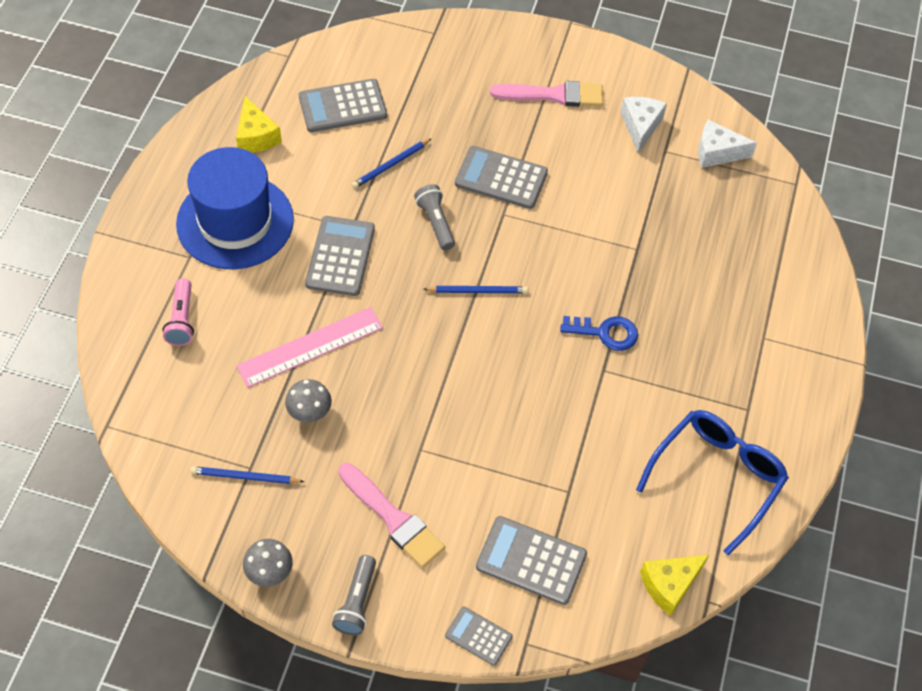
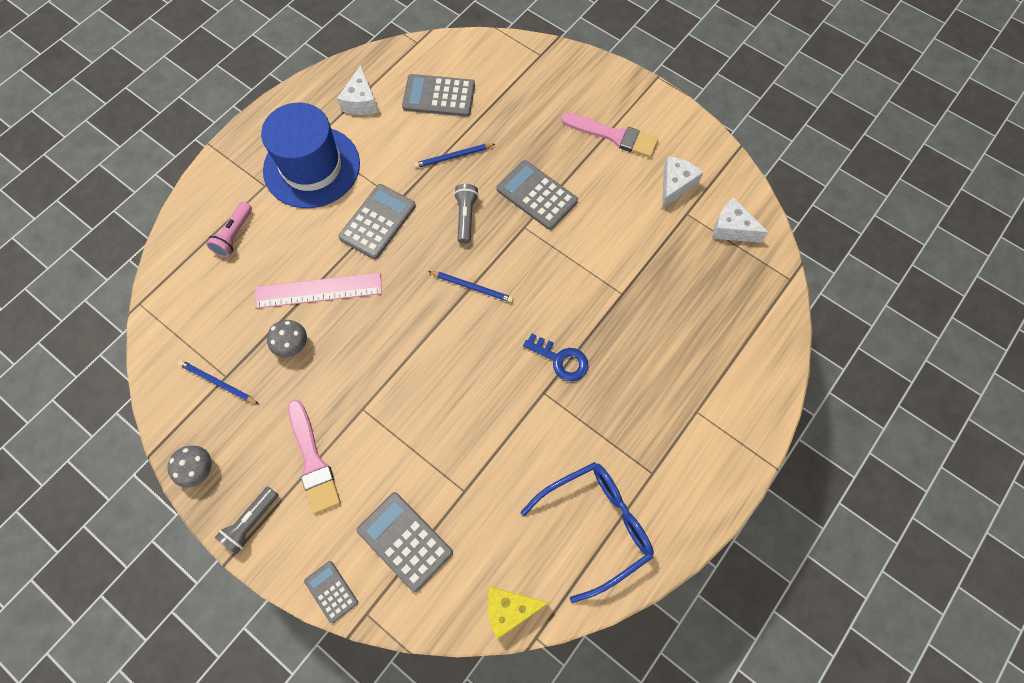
camera: 25 degrees right, 10 degrees up
yellow cheese [236,96,282,153] -> white cheese [337,65,378,115]

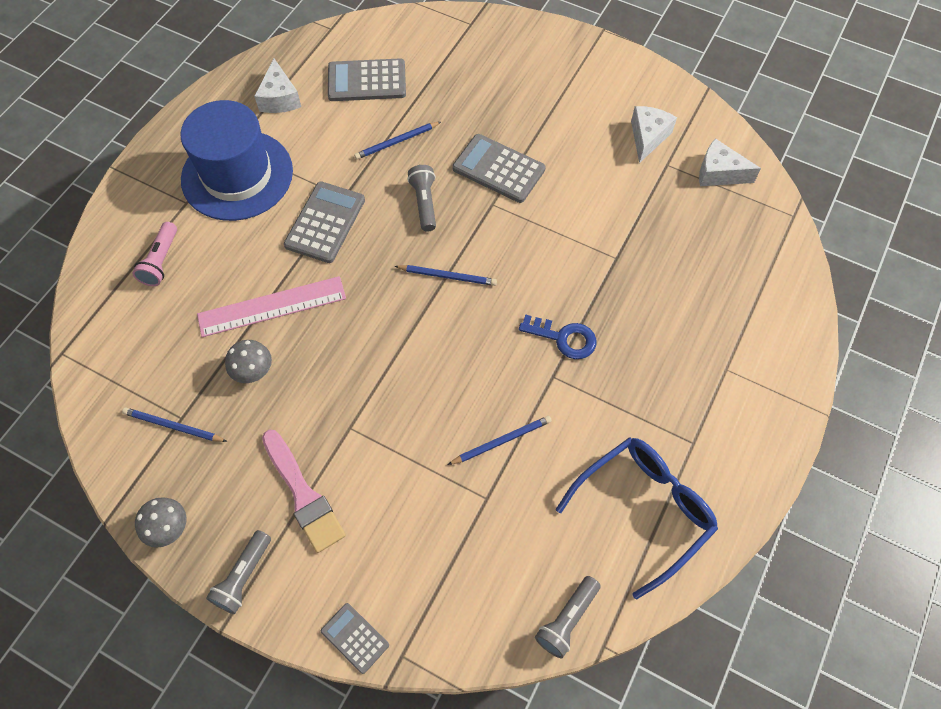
camera: 10 degrees left, 5 degrees down
grey calculator [357,492,453,592] -> none
yellow cheese [488,587,549,639] -> grey flashlight [535,576,601,658]
pink brush [562,113,658,158] -> none
none -> blue pencil [448,416,552,465]

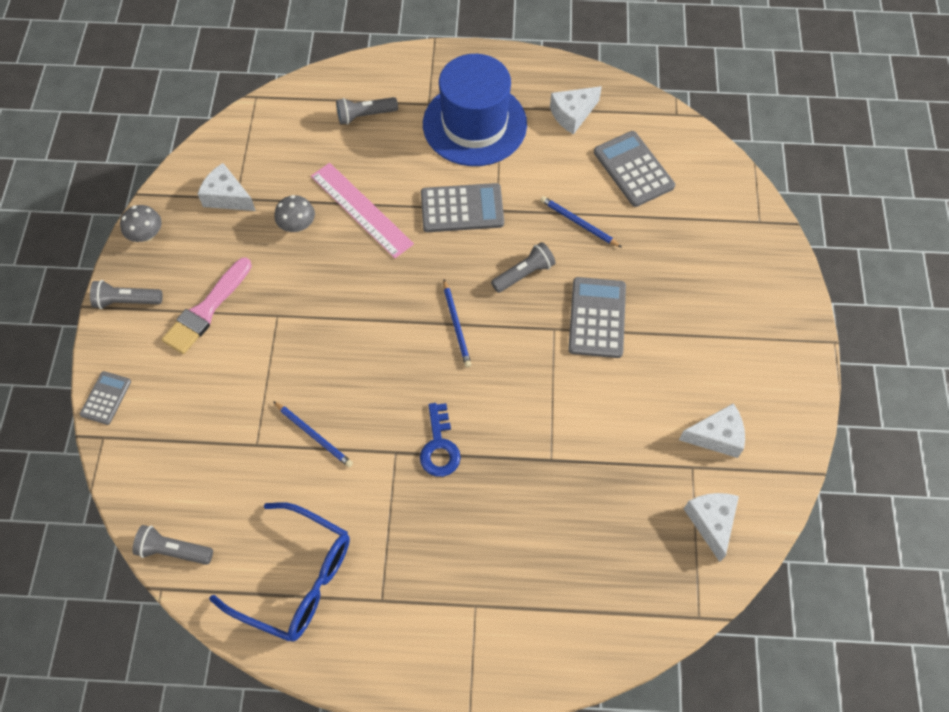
camera: 65 degrees right, 0 degrees up
blue pencil [122,407,227,442] -> white cheese [198,163,256,211]
pink flashlight [132,222,177,286] -> grey flashlight [336,97,398,125]

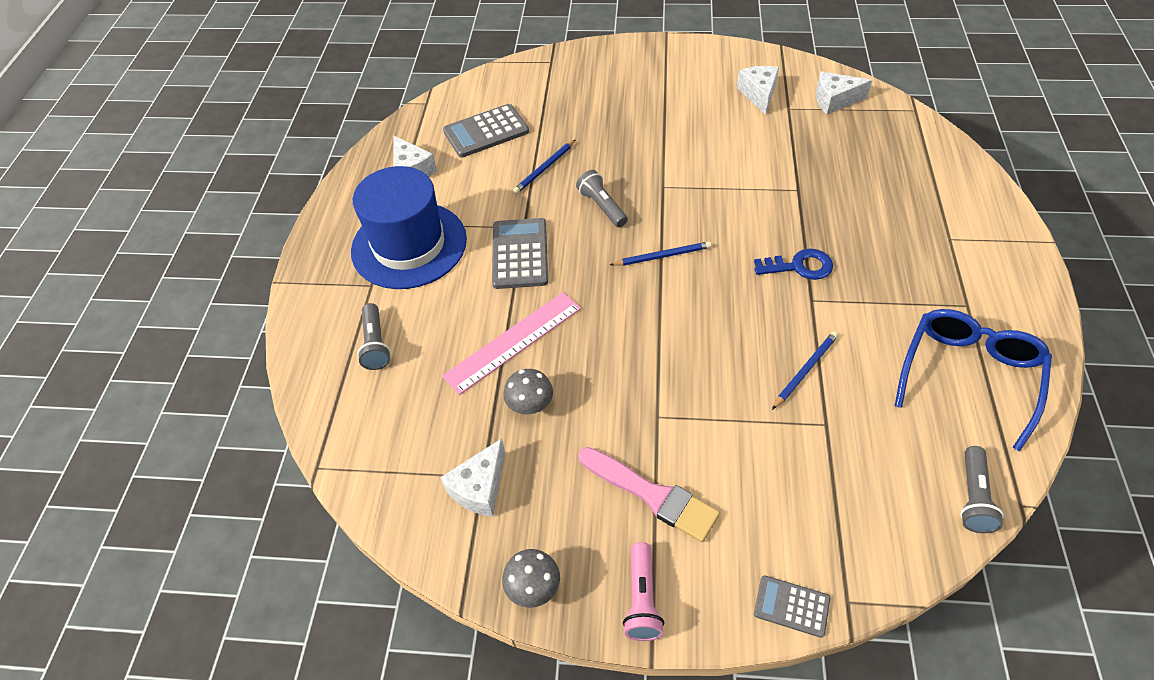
camera: 85 degrees left, 10 degrees down
grey flashlight [90,280,163,309] -> pink flashlight [623,542,664,641]
grey calculator [568,277,626,358] -> none

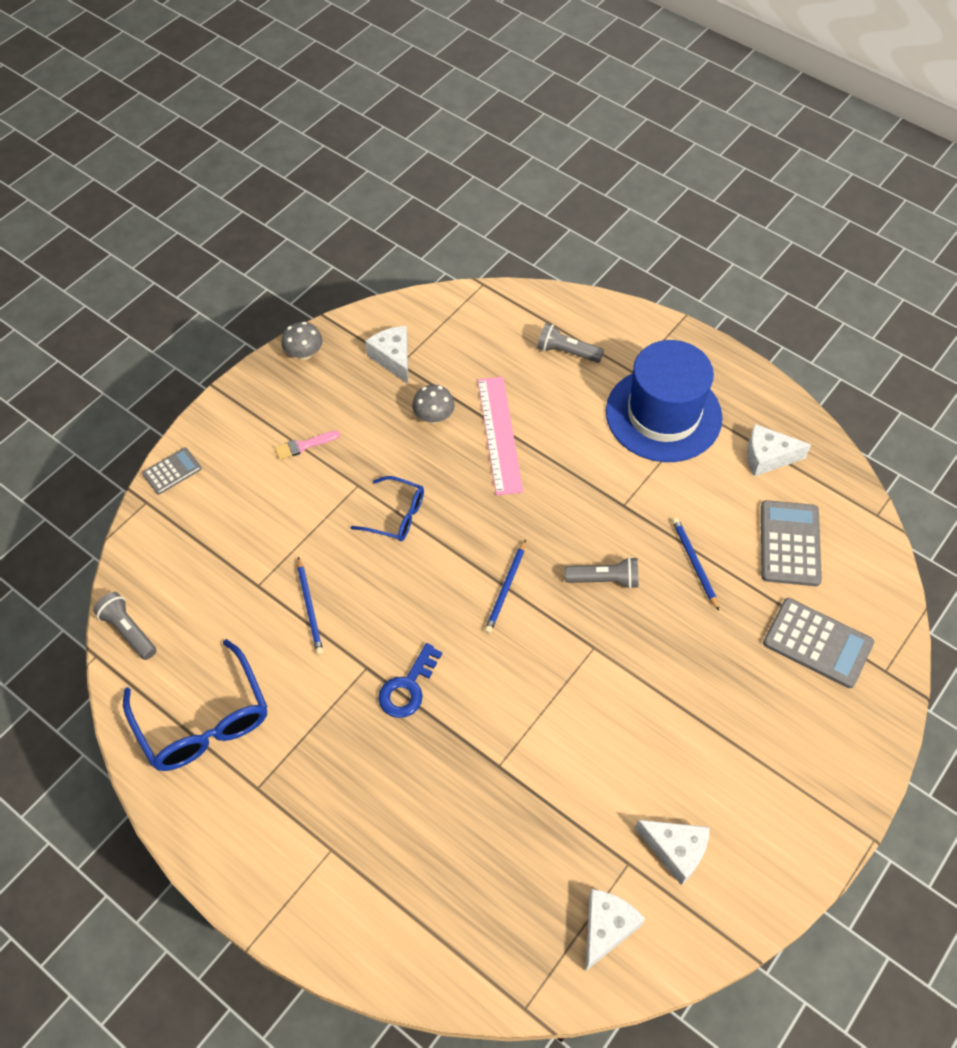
camera: 120 degrees right, 5 degrees up
grey calculator [492,218,548,289] -> grey calculator moved to [763,598,874,688]
pink brush [578,447,720,542] -> pink brush [275,431,340,460], size x0.54
pink flashlight [623,542,664,641] -> none
none -> blue glasses [350,476,424,541]

